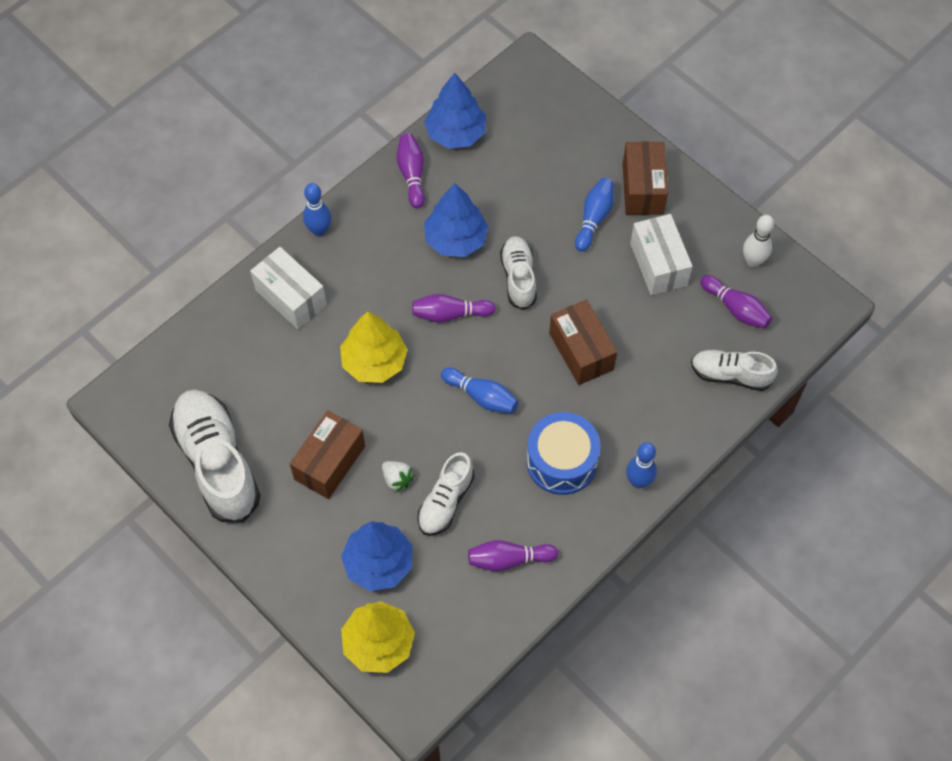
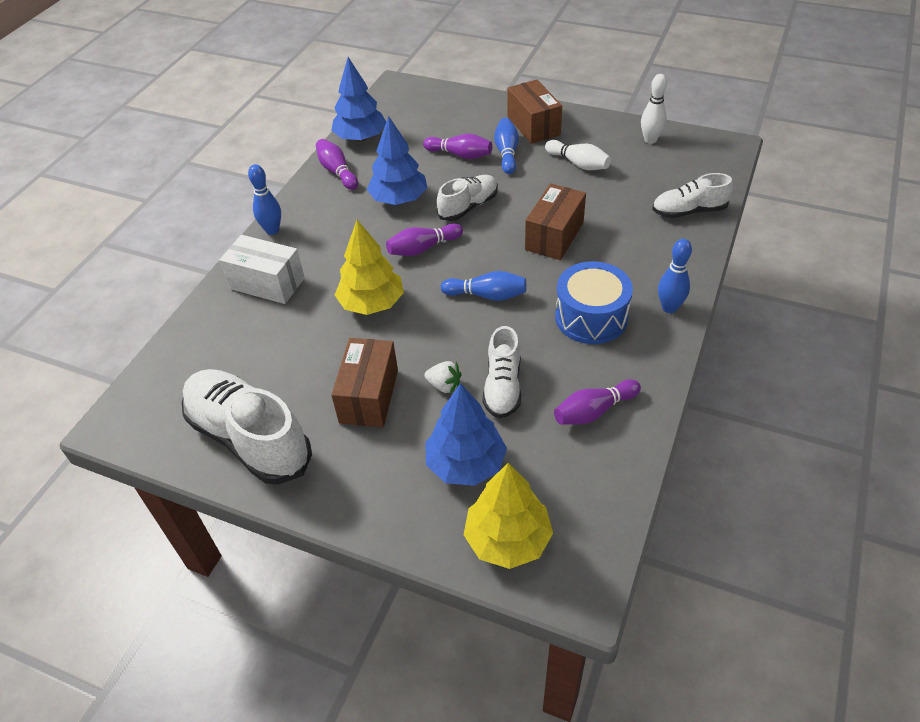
camera: 20 degrees left, 15 degrees down
white shoe [500,236,537,310] -> white shoe turned 75 degrees clockwise [437,175,498,221]
brown box [549,300,617,385] -> brown box turned 75 degrees clockwise [525,184,586,260]
white box [630,214,693,295] -> white bowling pin [545,140,611,170]
purple bowling pin [700,275,772,329] -> purple bowling pin moved to [423,134,492,159]

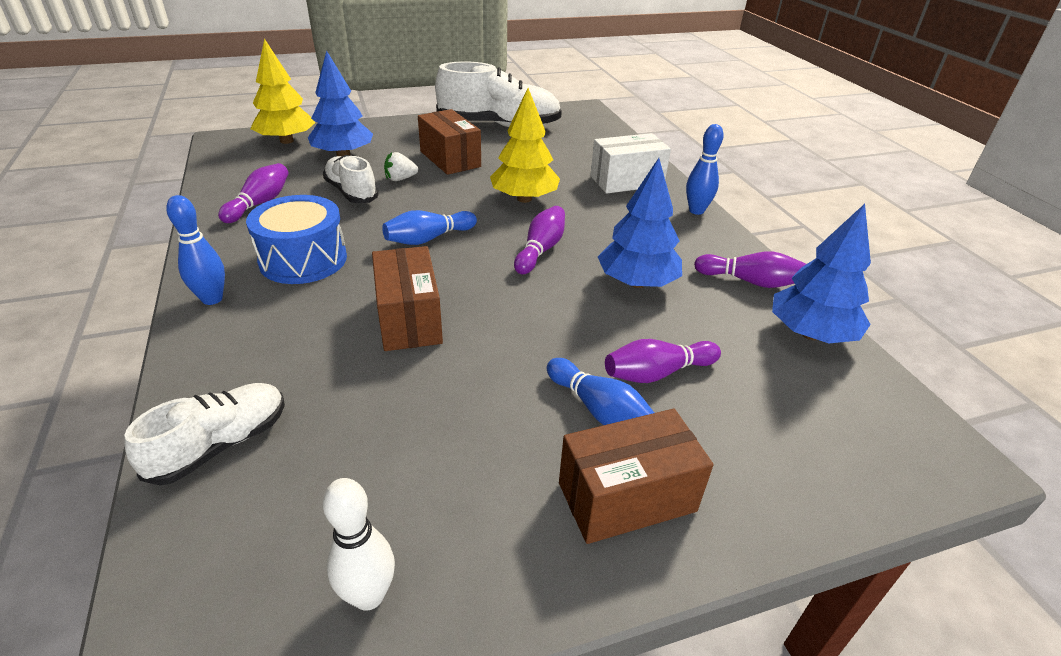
camera: 135 degrees right, 10 degrees down
white shoe [437,175,498,221] -> none
brown box [507,80,562,144] -> brown box turned 45 degrees counterclockwise [559,409,714,544]
white bowling pin [545,140,611,170] -> none

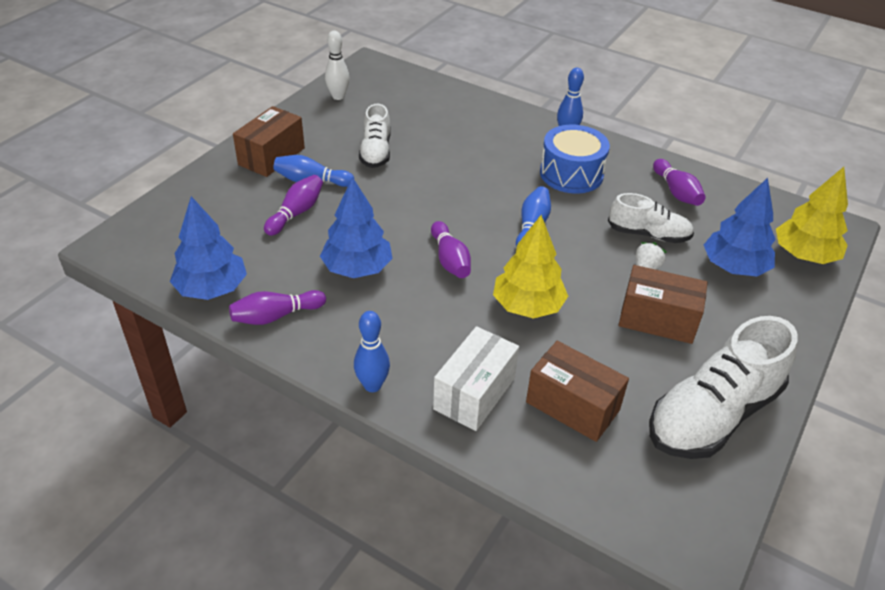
camera: 140 degrees right, 5 degrees up
white shoe [124,383,285,485] -> white shoe moved to [359,104,391,168]
brown box [372,246,443,351] -> brown box moved to [526,341,629,442]

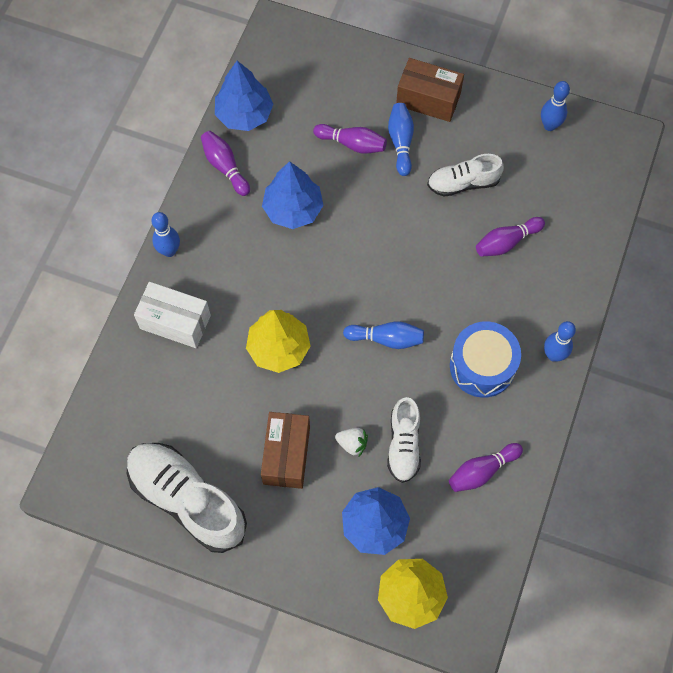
camera: 80 degrees right, 25 degrees up
white bowling pin [325,30,349,100] -> blue bowling pin [541,81,570,131]
purple bowling pin [431,221,471,278] -> purple bowling pin moved to [476,217,545,257]
brown box [526,341,629,442] -> none

